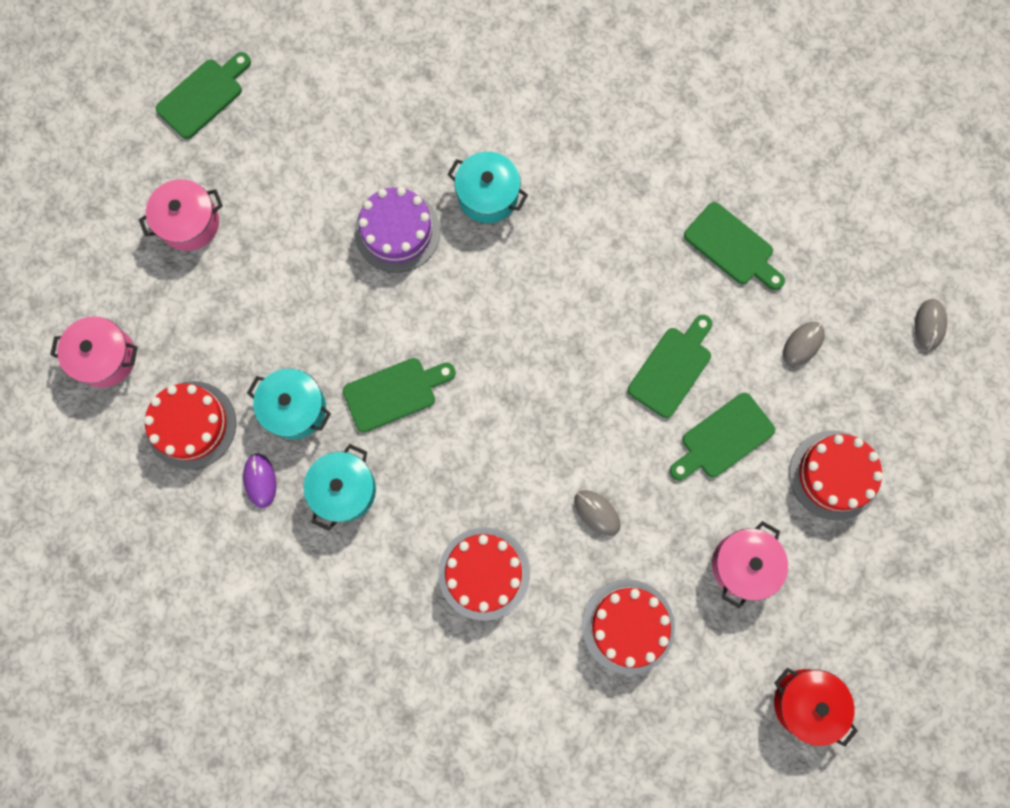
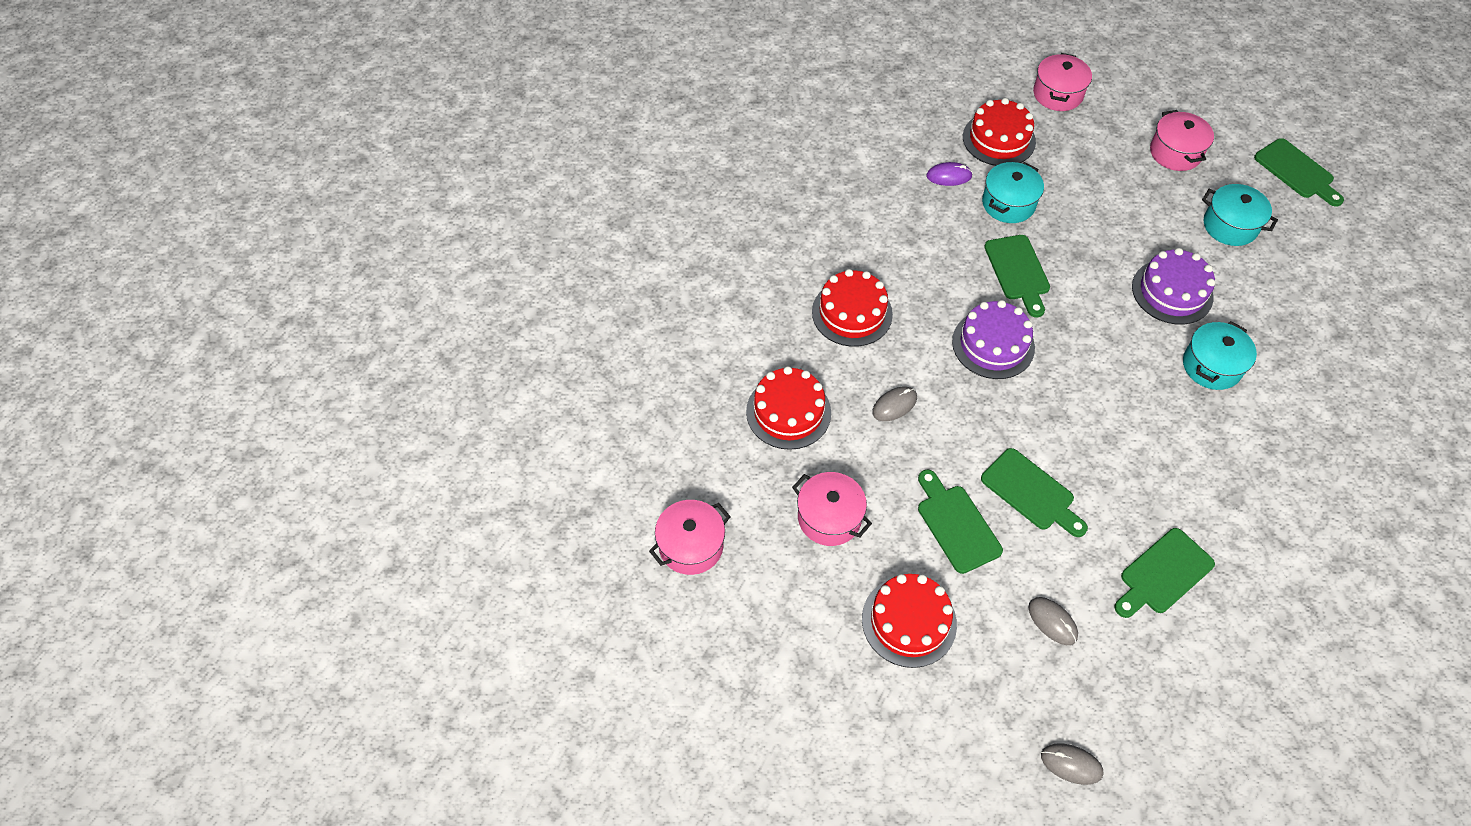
camera: 100 degrees right, 20 degrees down
turquoise pot [304,444,376,531] -> turquoise pot moved to [1202,184,1278,246]
red pot [774,668,858,747] -> pink pot [649,500,731,575]
none -> purple cake [952,300,1035,379]

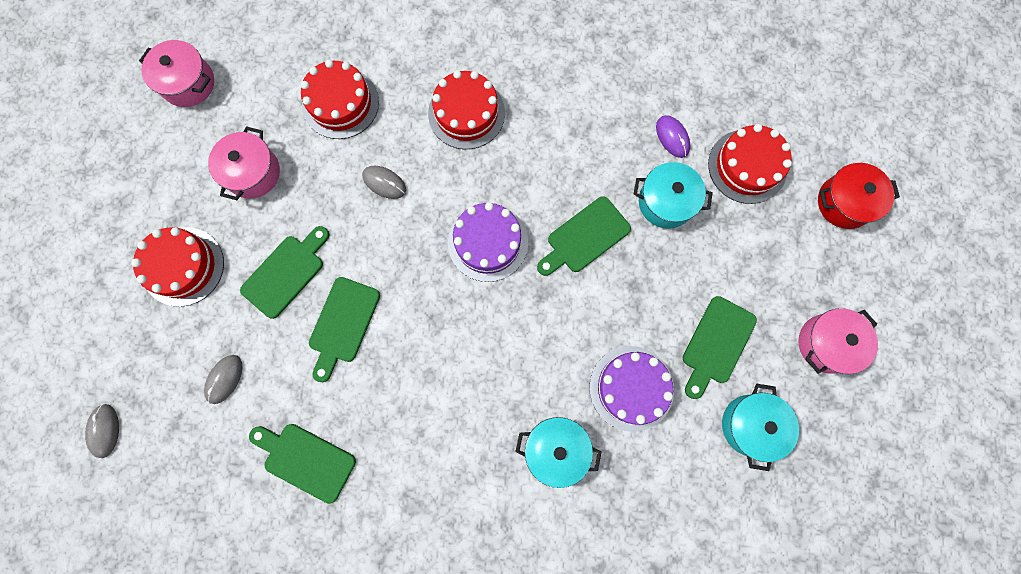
camera: 65 degrees right, 20 degrees up
pink pot [1033,53,1092,111] -> red pot [818,163,900,229]
green cutting board [1254,138,1344,207] -> green cutting board moved to [682,296,757,399]

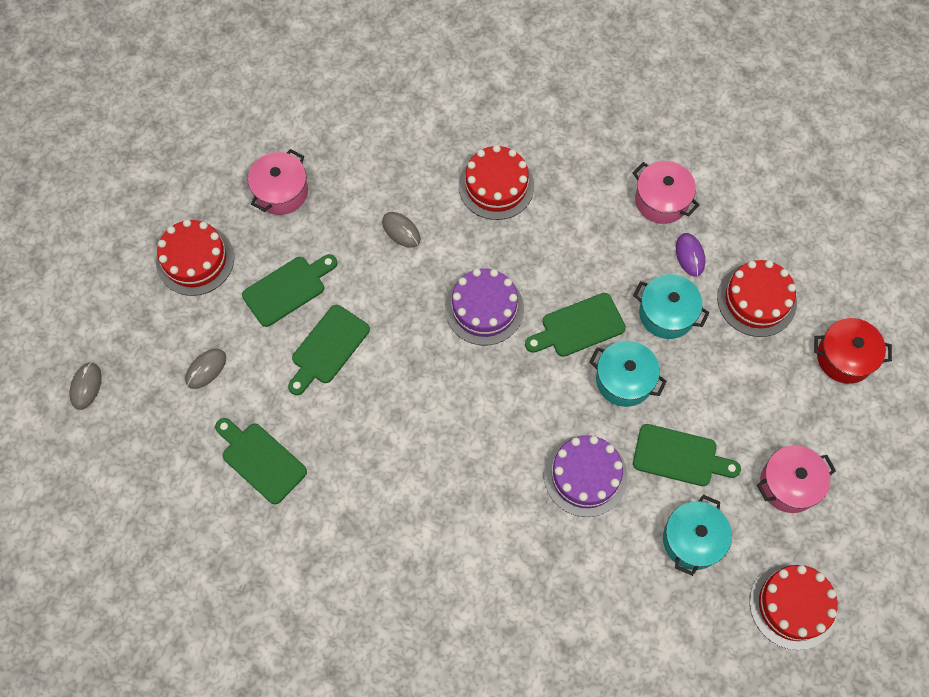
camera: 15 degrees right, 10 degrees down
pink pot [139,40,214,107] -> pink pot moved to [633,161,699,224]
red cake [301,60,379,139] -> red cake moved to [750,562,838,650]
turquoise pot [515,417,601,488] -> turquoise pot moved to [589,341,667,407]
green cutting board [682,296,757,399] -> green cutting board turned 120 degrees counterclockwise [633,424,741,486]

